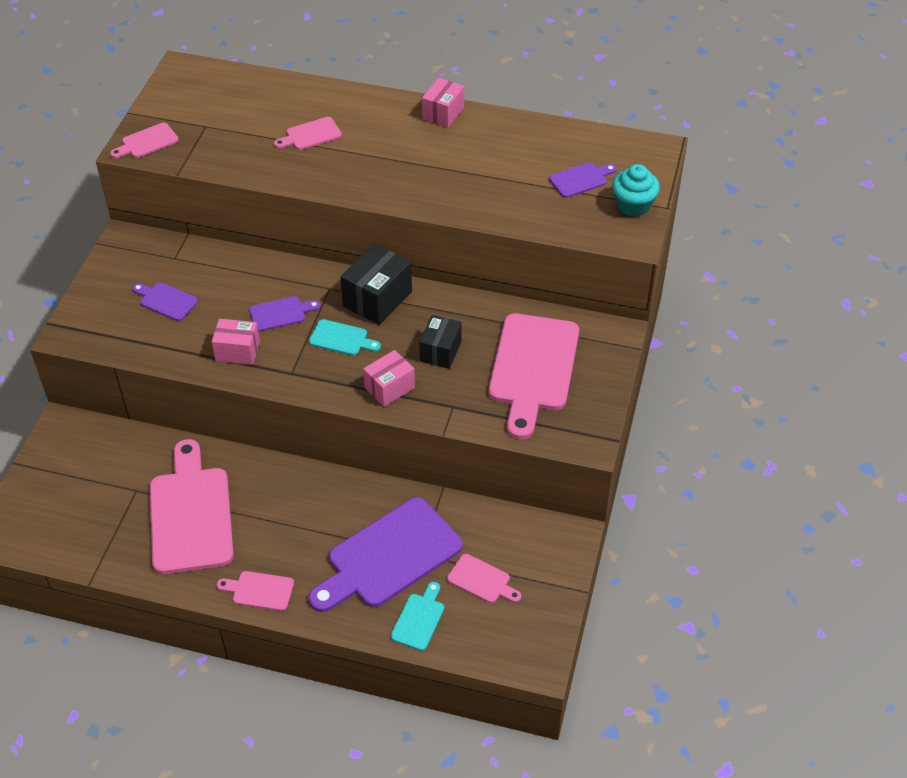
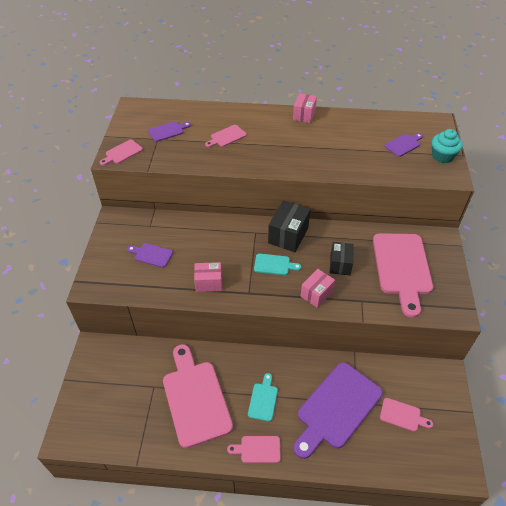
camera: 10 degrees left, 0 degrees up
purple cutting board [249,296,321,331] -> purple cutting board moved to [148,121,191,142]
turquoise cutting board [391,582,444,651] -> turquoise cutting board moved to [248,373,278,422]

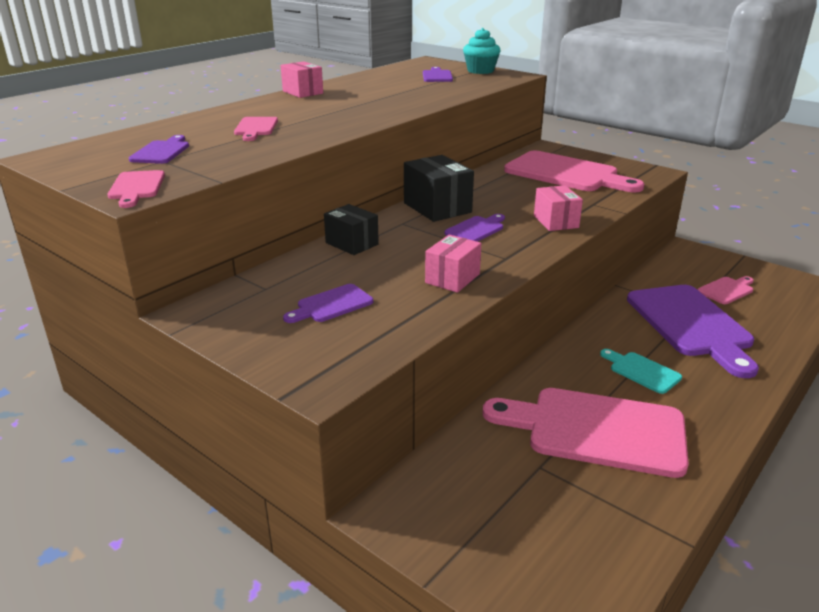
camera: 55 degrees left, 20 degrees down
pink cutting board [227,436,281,463] -> none
turquoise cutting board [254,254,301,275] -> purple cutting board [444,214,505,242]
black box [330,242,354,275] -> black box moved to [324,204,379,255]

